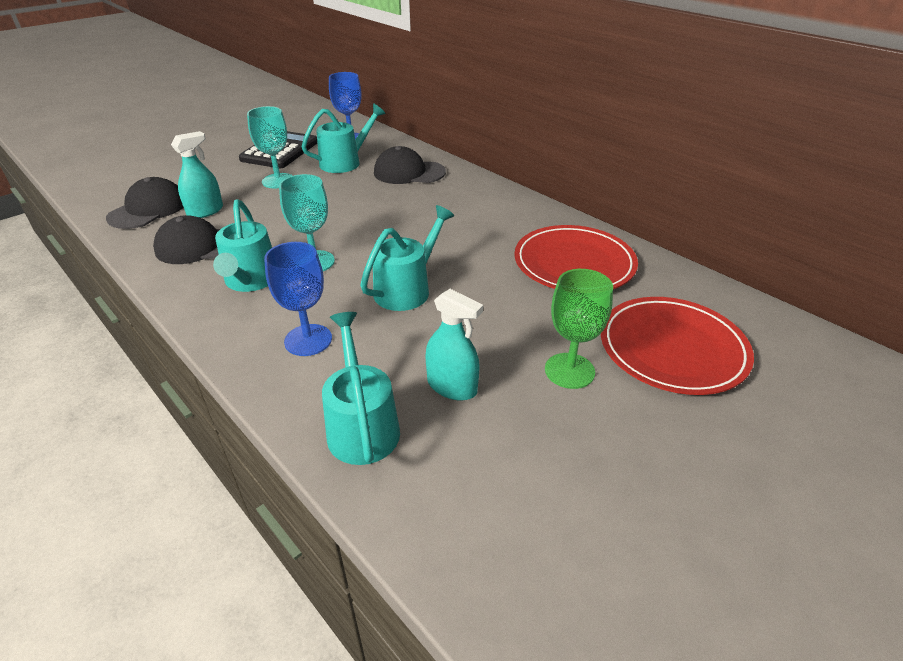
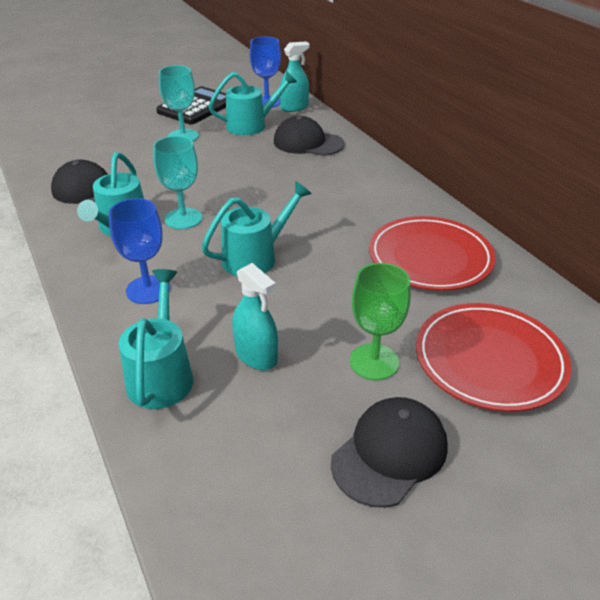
camera: 15 degrees right, 0 degrees up
black cap [106,177,183,229] -> black cap moved to [331,397,448,508]
turquoise spray bottle [171,131,223,218] -> turquoise spray bottle moved to [280,41,309,112]

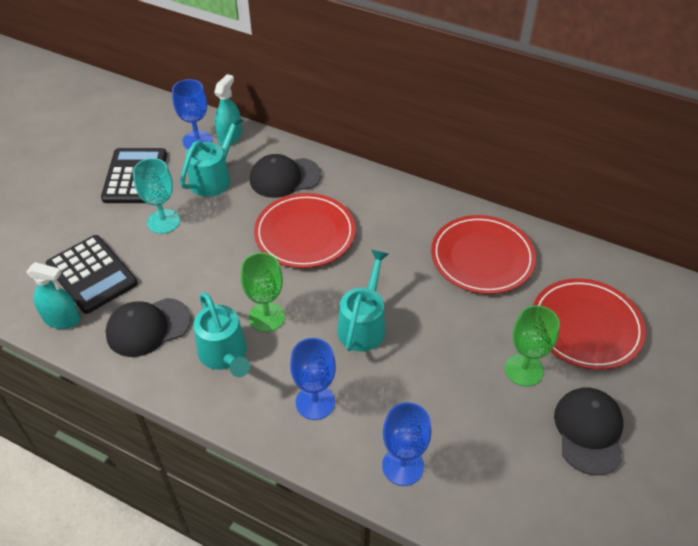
camera: 35 degrees left, 10 degrees up
turquoise watering can [119,269,193,409] -> blue goblet [382,402,432,486]
turquoise goblet [153,136,202,229] -> green goblet [241,253,285,332]
turquoise spray bottle [232,263,278,370] -> turquoise spray bottle moved to [26,262,80,329]
none -> black calculator [46,235,138,314]
none -> red plate [254,193,355,268]

